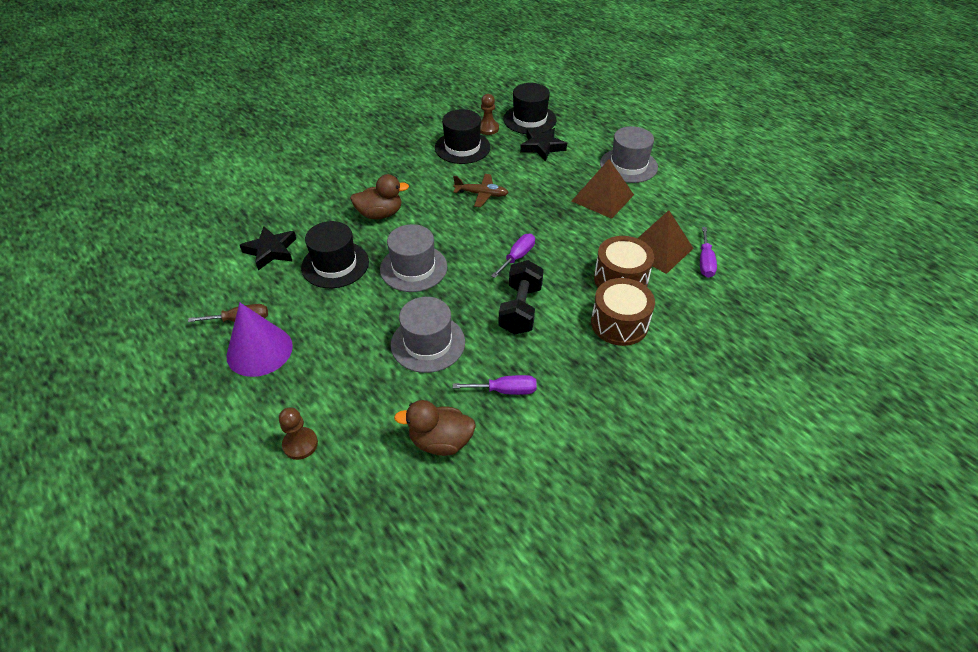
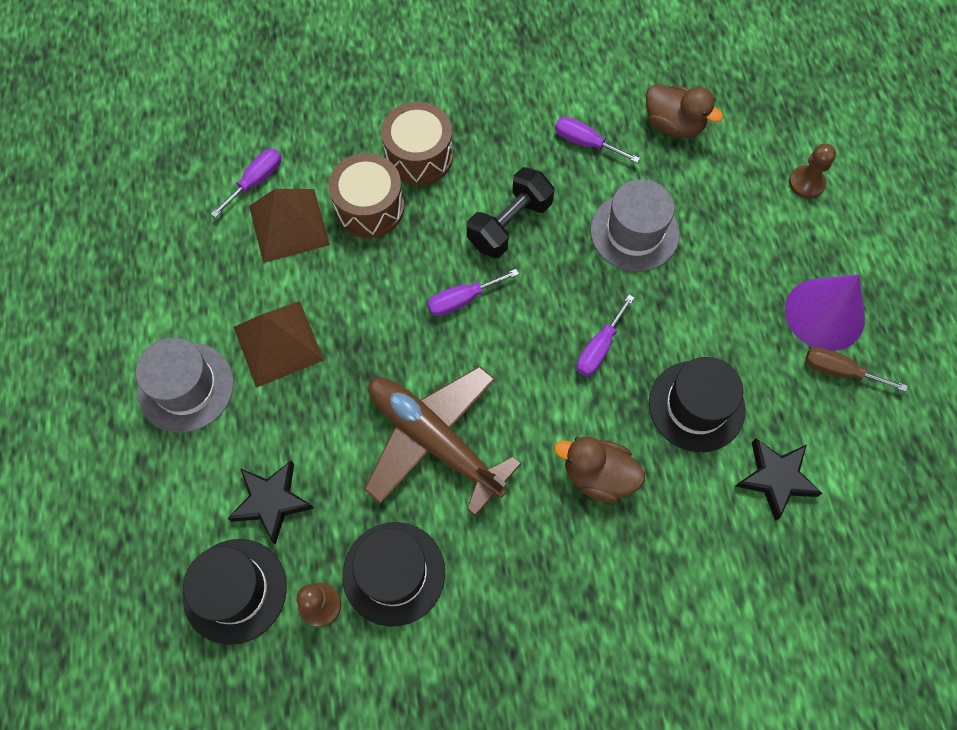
camera: 150 degrees left, 20 degrees up
grey hat [380,224,447,292] -> purple screwdriver [577,295,635,376]
brown plane [453,174,509,207] -> brown plane [364,366,521,516], size x1.97

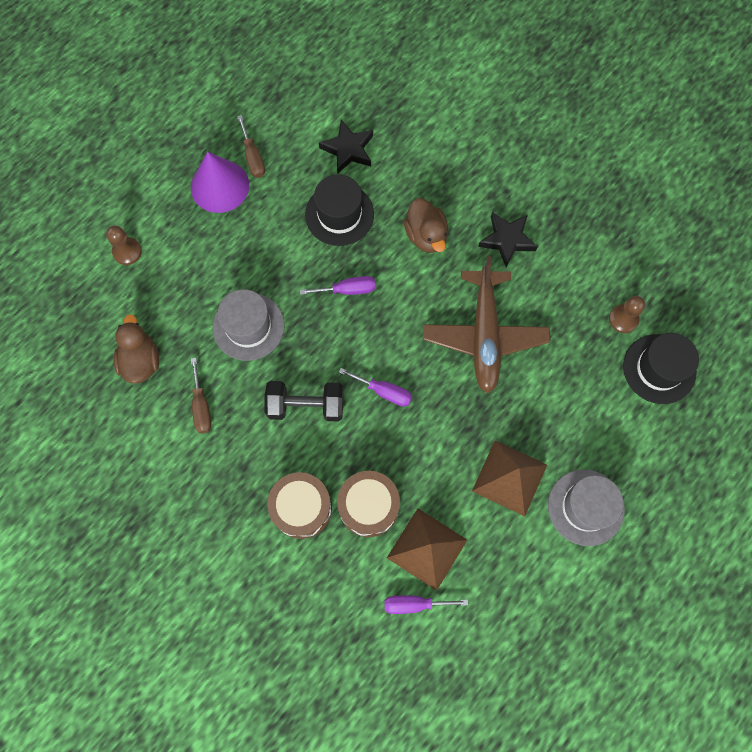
camera: 130 degrees left, 5 degrees up
black star [227,460,314,545] -> black star moved to [478,212,538,268]
black hat [343,522,445,627] -> none
purple screwdriver [555,117,640,163] -> brown screwdriver [191,358,211,433]

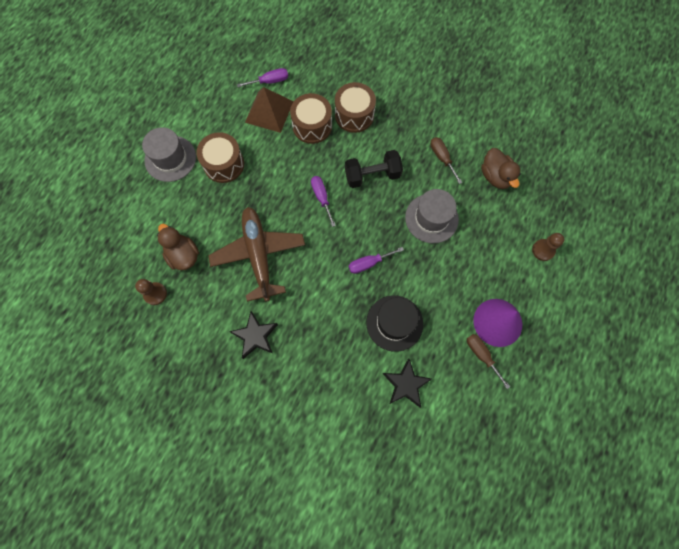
camera: 165 degrees right, 0 degrees up
purple screwdriver [339,368,412,406] -> purple screwdriver turned 60 degrees clockwise [311,176,336,227]
brown duck [404,198,448,253] -> brown duck moved to [157,224,199,270]
brown pyramid [472,440,547,517] -> brown drum [196,132,244,183]
black hat [623,333,699,404] -> none

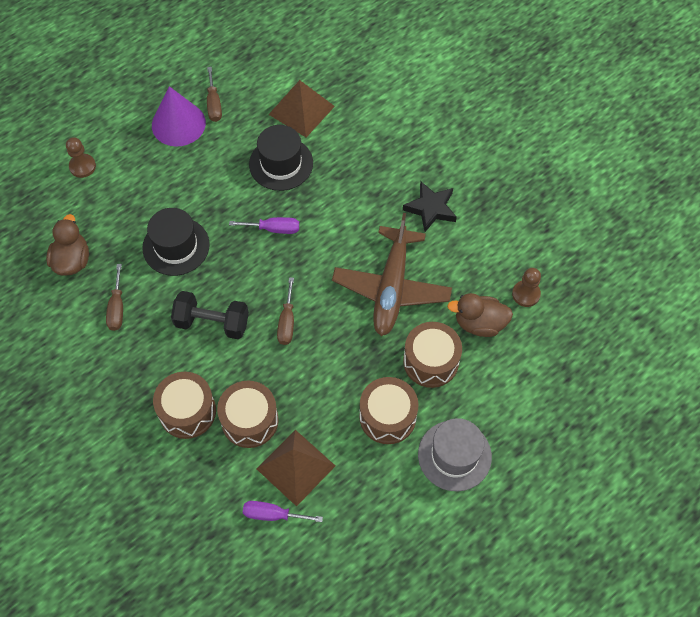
camera: 155 degrees left, 10 degrees down
brown duck [157,224,199,270] -> brown duck turned 105 degrees clockwise [447,293,513,337]
purple screwdriver [311,176,336,227] -> brown screwdriver [277,277,294,345]
black star [383,359,432,408] -> brown pyramid [268,80,335,137]
grey hat [405,189,459,243] -> black hat [142,208,210,276]
none -> brown drum [403,322,462,388]

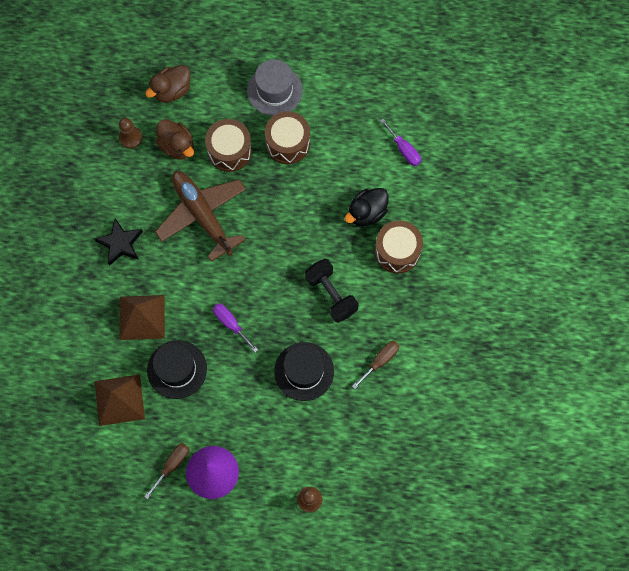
camera: 135 degrees left, 10 degrees up
brown duck [46,214,89,276] -> brown duck moved to [145,65,190,103]
brown drum [217,381,279,448] -> black duck [345,188,389,226]
brown pyramid [256,430,335,507] -> brown pyramid moved to [119,295,165,340]
brown screwdriver [277,277,294,345] -> none
brown plane [332,213,452,336] -> brown plane turned 90 degrees counterclockwise [155,171,246,262]

